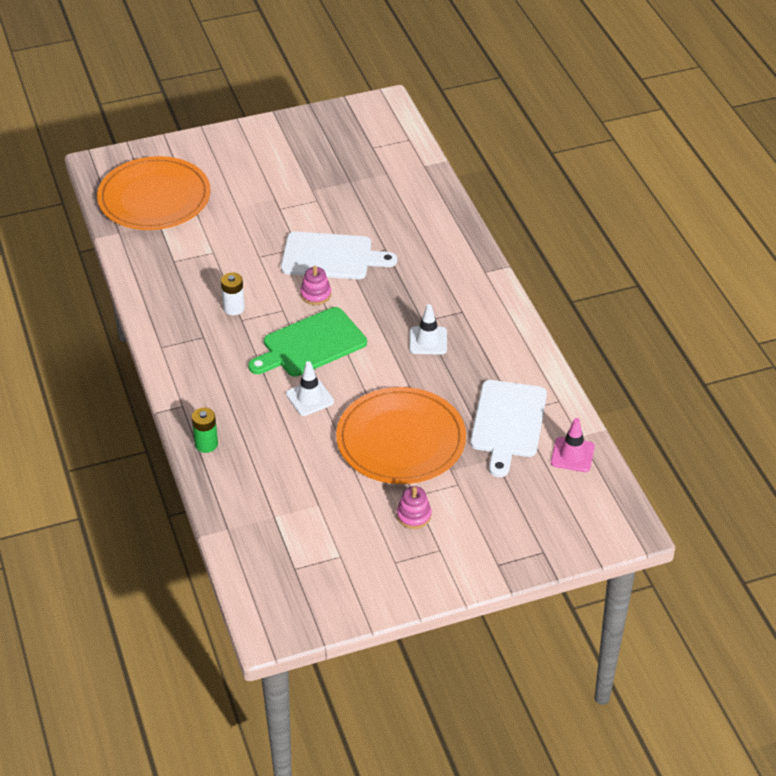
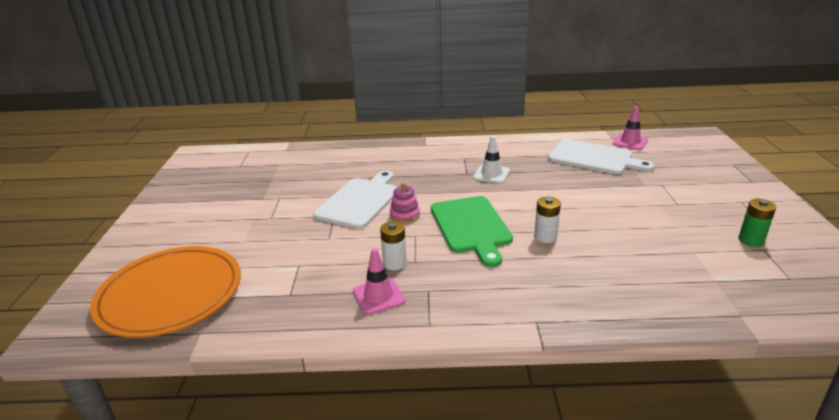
camera: 70 degrees left, 15 degrees down
green battery [192,408,218,453] -> green battery moved to [739,199,776,247]
white traffic cone [286,361,334,416] -> white battery [534,197,561,243]
orange plate [336,387,466,484] -> none
pink stacking toy [397,486,431,529] -> none
none -> pink traffic cone [353,248,405,315]

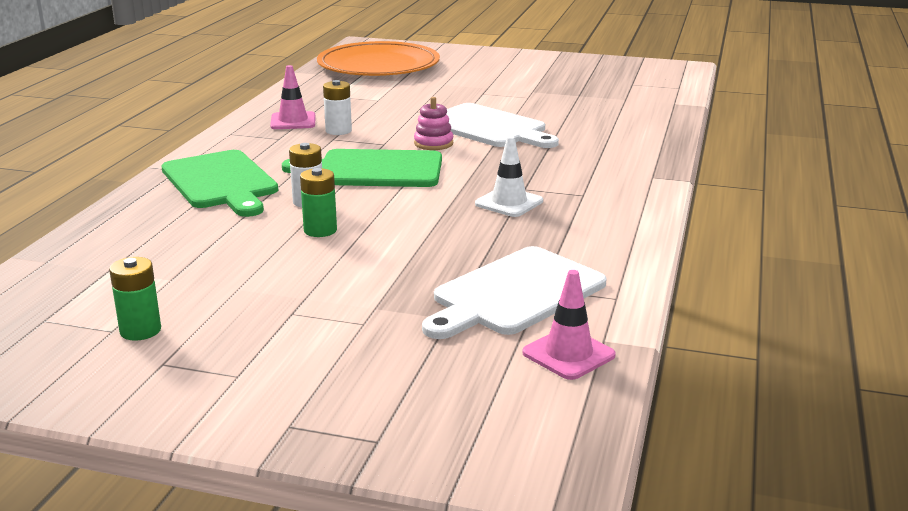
camera: 105 degrees right, 5 degrees down
none -> green cutting board [161,150,278,217]
none -> green battery [300,168,337,237]

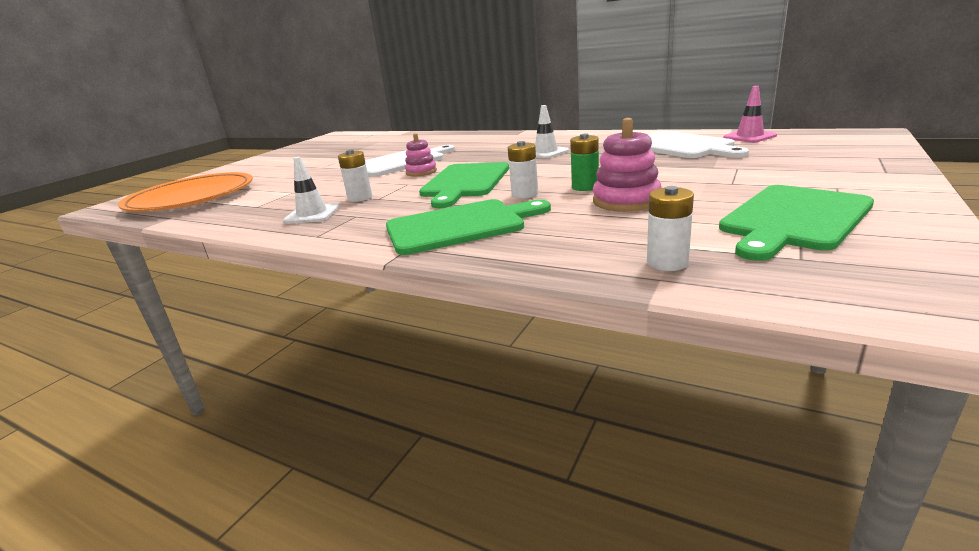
camera: 75 degrees left, 0 degrees up
green battery [109,257,161,341] -> green cutting board [719,185,874,261]
pink traffic cone [270,65,315,129] -> white traffic cone [283,157,340,224]
none -> pink stacking toy [593,118,661,212]
none -> white battery [647,186,694,271]

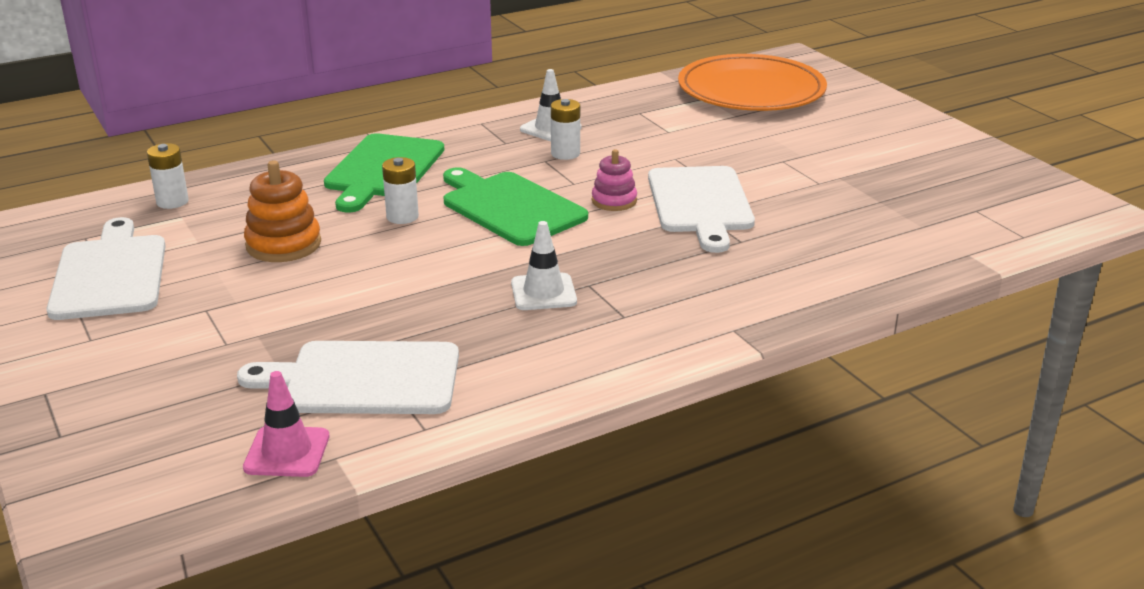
camera: 120 degrees right, 5 degrees up
green battery [570,134,599,191] -> none
pink stacking toy [593,118,661,212] -> orange stacking toy [244,161,321,262]
green cutting board [719,185,874,261] -> white cutting board [46,217,166,320]

